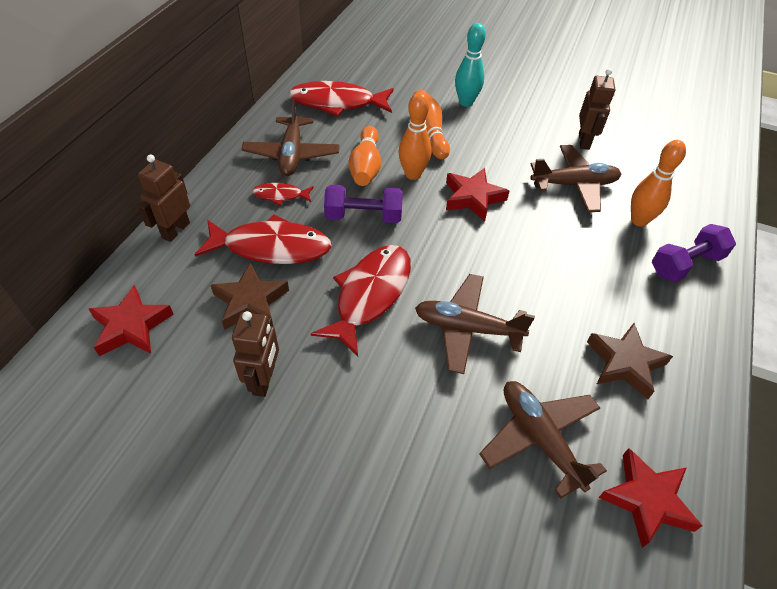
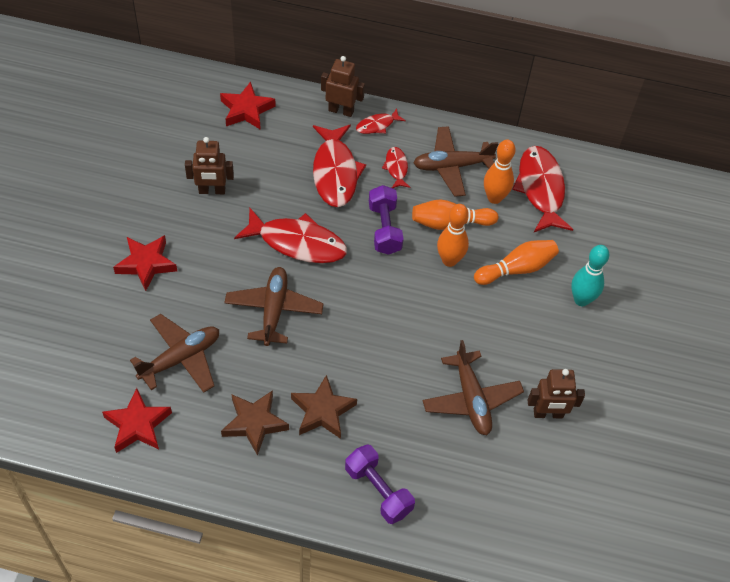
camera: 80 degrees right, 5 degrees up
brown star [211,262,289,330] -> brown star moved to [291,375,357,439]
red star [446,168,509,221] -> red star moved to [113,235,177,291]
orange bowling pin [631,140,686,227] -> orange bowling pin moved to [484,140,516,204]
none -> red fish [356,108,406,134]

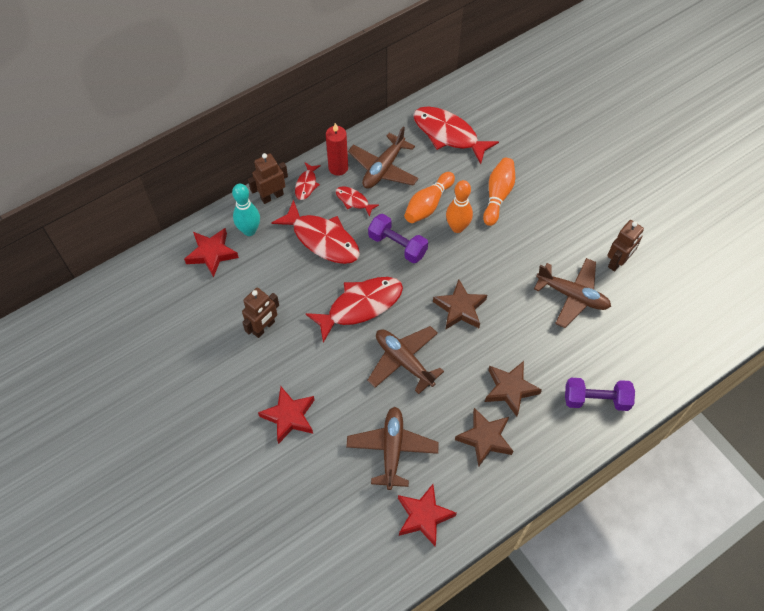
camera: 45 degrees left, 5 degrees up
orange bowling pin [484,140,516,204] -> none
turquoise bowling pin [571,245,609,306] -> turquoise bowling pin moved to [232,184,260,236]
none -> red candle [326,123,348,176]
none -> brown star [433,279,487,329]

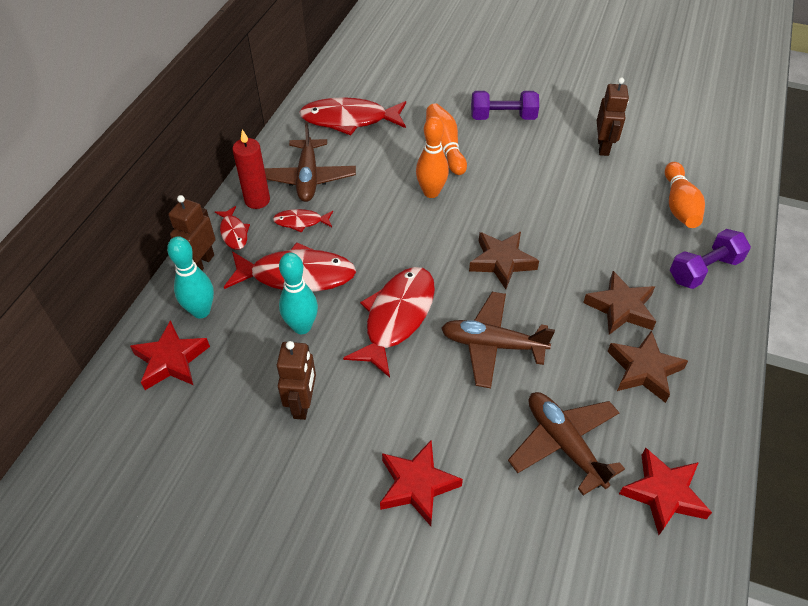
camera: 35 degrees left, 10 degrees down
purple dumbbell [368,214,428,263] -> purple dumbbell moved to [471,91,539,120]
orange bowling pin [404,172,455,223] -> orange bowling pin moved to [665,162,705,228]
brown plane [534,258,611,328] -> none
none -> turquoise bowling pin [279,253,318,334]

